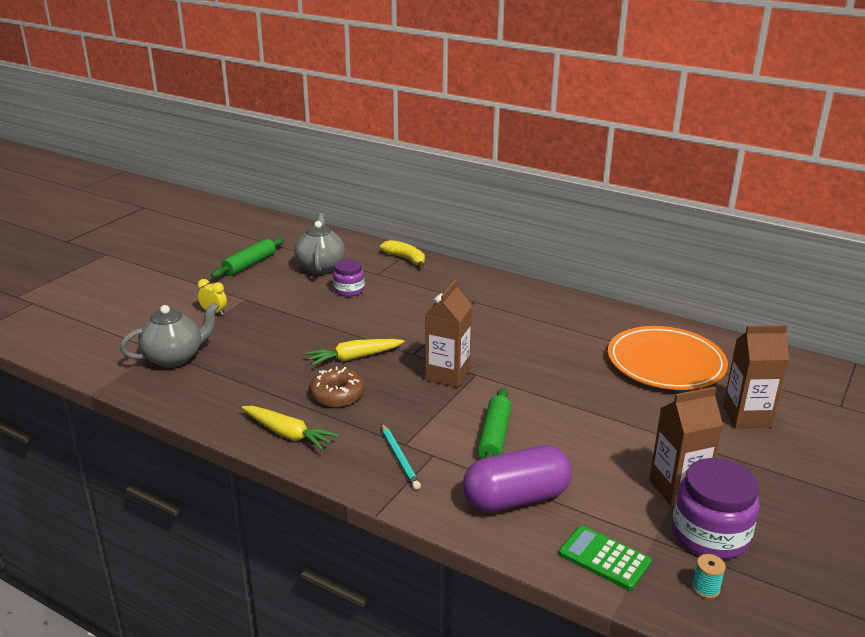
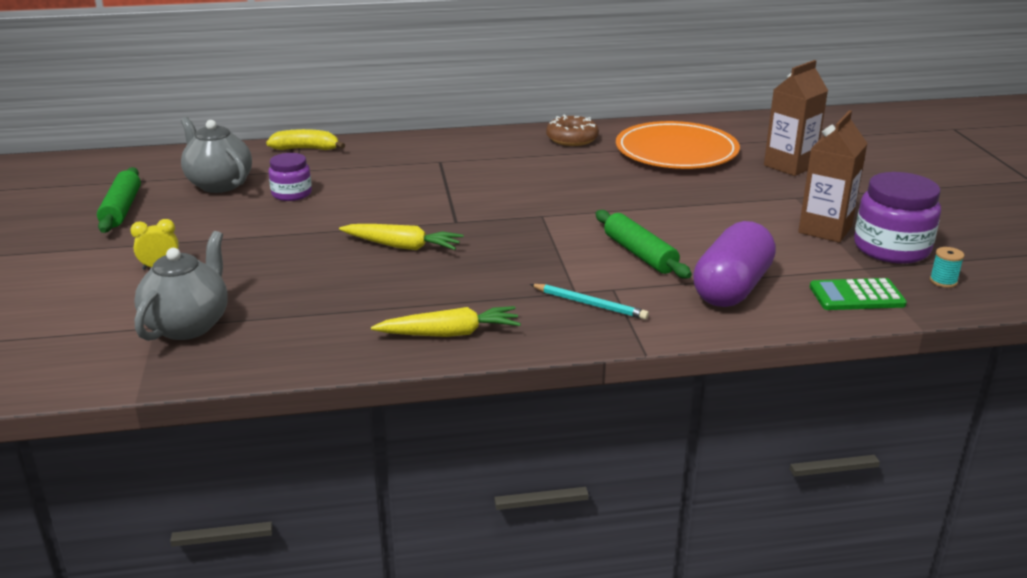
camera: 40 degrees left, 0 degrees up
yellow carrot [306,339,404,366] -> yellow carrot turned 105 degrees counterclockwise [339,224,463,250]
brown donut [309,367,364,407] -> brown donut moved to [546,115,599,146]
brown carton [425,280,472,388] -> none

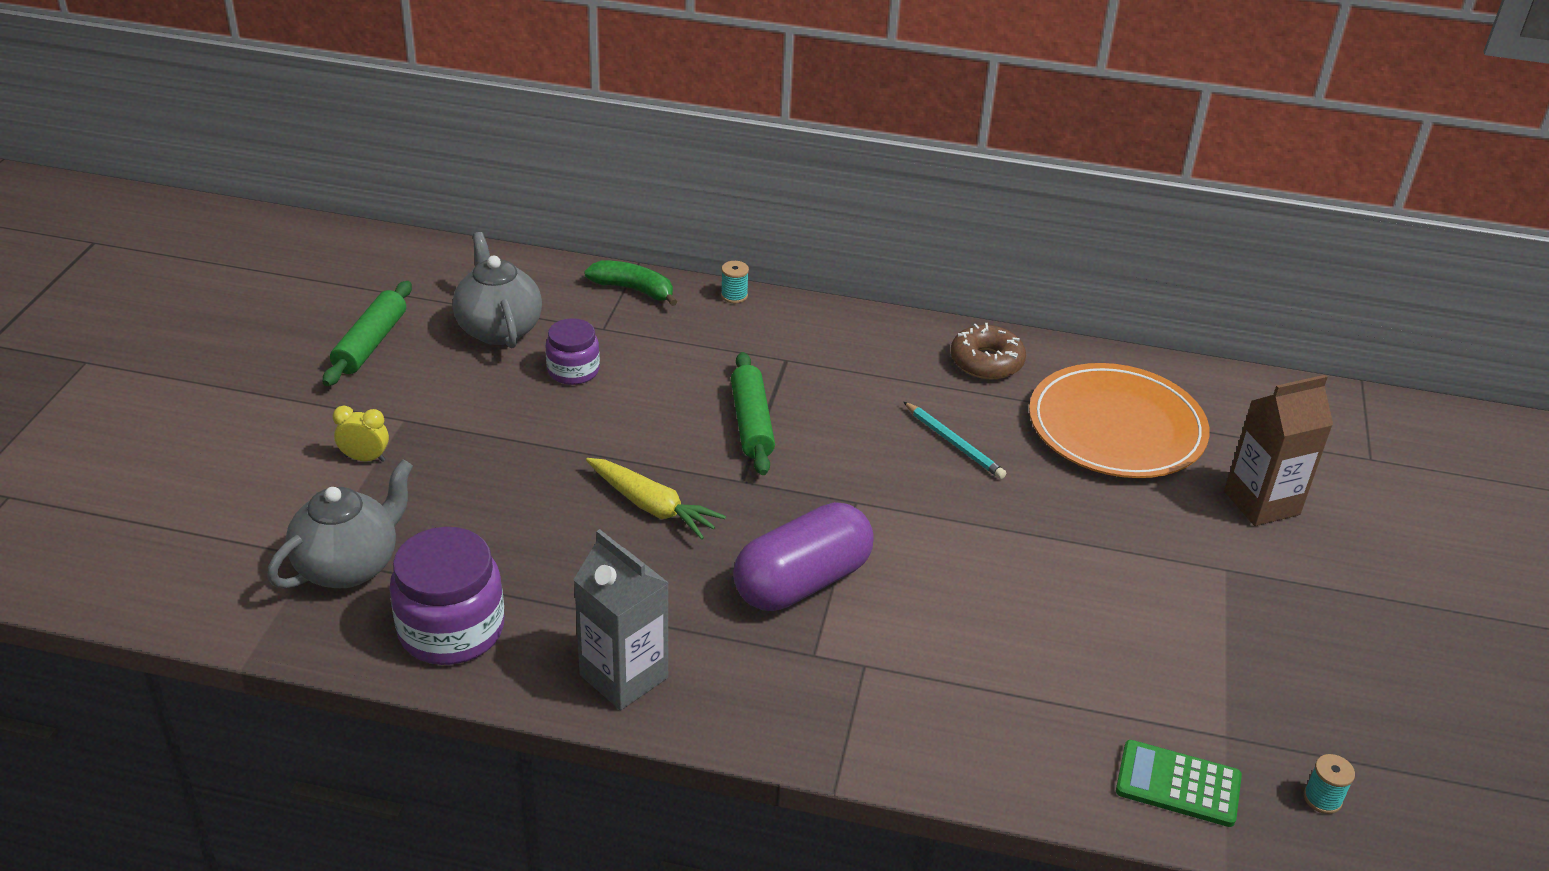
camera: 20 degrees right, 10 degrees up
yellow banana [266,129,345,150] -> green banana [584,260,677,306]
yellow carrot [371,306,521,337] -> grey carton [574,529,669,710]
turquoise pencil [530,284,649,320] -> turquoise pencil moved to [903,401,1006,479]
green rolling pin [596,210,692,278] -> green rolling pin moved to [731,352,775,475]
purple capsule [693,221,776,307] -> purple capsule moved to [733,502,874,611]
brown carton [798,110,868,243] -> none
purple jar [854,172,941,264] -> purple jar moved to [389,527,504,665]
none -> turquoise spool [721,261,749,304]

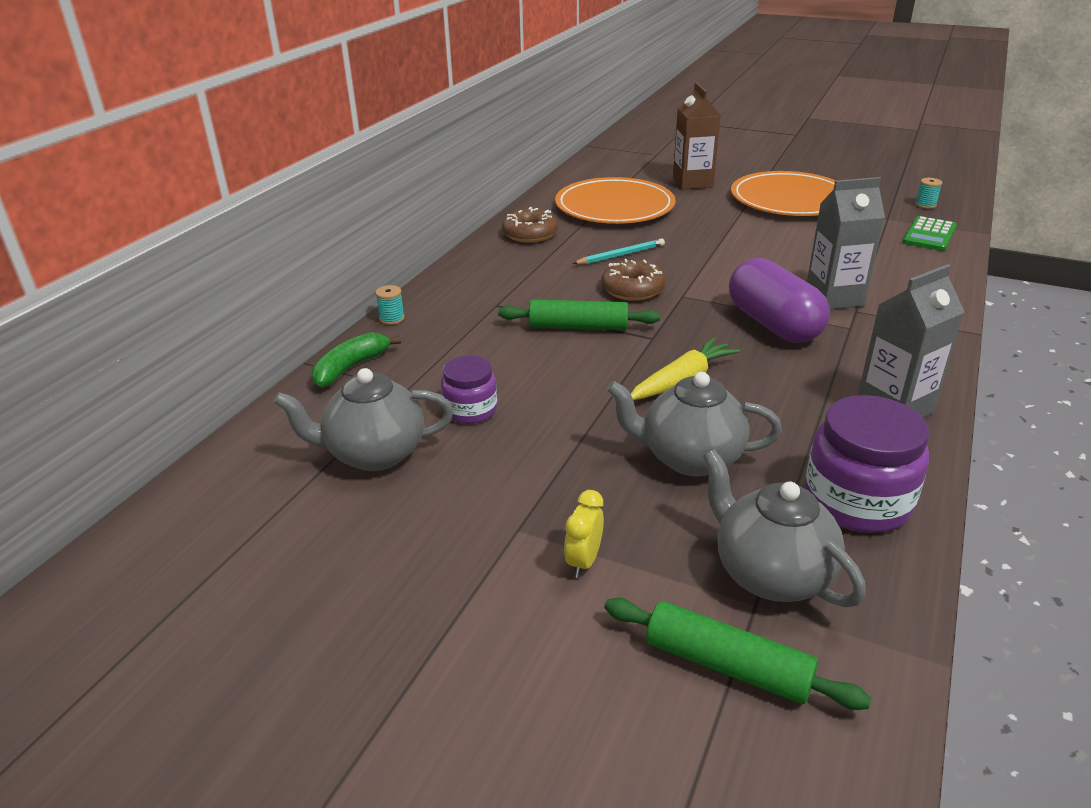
camera: 75 degrees left, 5 degrees down
green rolling pin [323,281,412,386] -> green rolling pin moved to [604,598,871,710]
none -> brown donut [601,259,666,301]
none -> grey teapot [606,372,782,477]
none -> orange plate [731,171,836,216]
none -> grey carton [807,177,885,309]

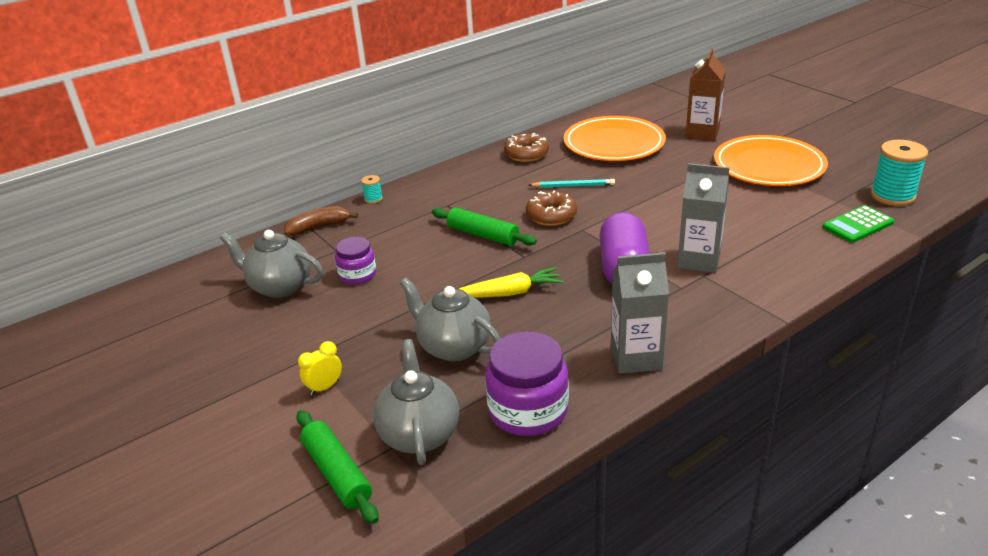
camera: 30 degrees right, 0 degrees up
green banana [312,332,401,388] -> brown banana [284,206,358,236]
turquoise spool [915,178,942,209] -> turquoise spool [871,140,928,206], size x2.16

